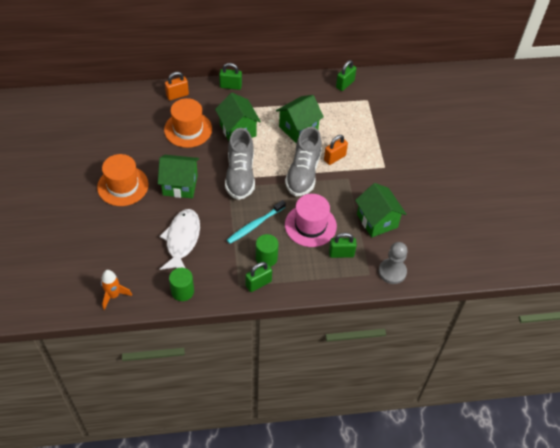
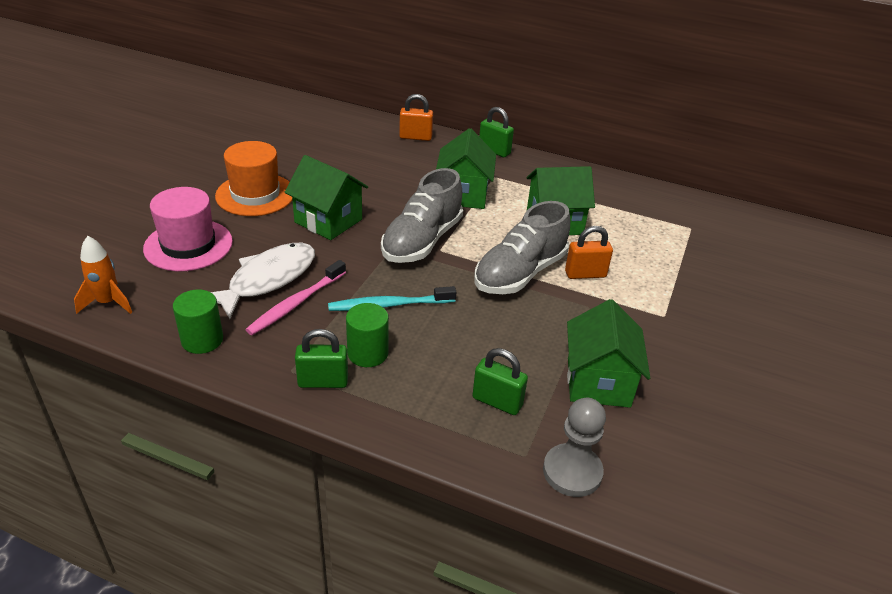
camera: 30 degrees right, 15 degrees down
orange hat [164,98,212,148] -> none
pink hat [285,194,337,247] -> pink hat moved to [143,187,233,271]
green padlock [336,60,356,91] -> none
none -> pink toothbrush [246,260,346,335]

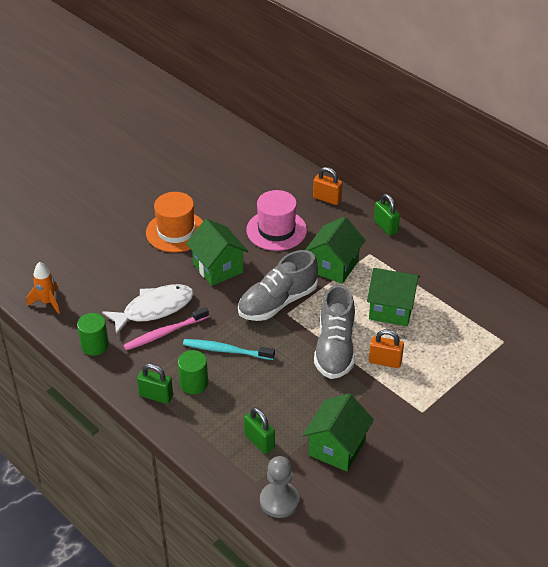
camera: 25 degrees right, 5 degrees up
pink hat [143,187,233,271] -> pink hat moved to [246,190,307,251]
grey shoe [474,201,570,294] -> grey shoe turned 60 degrees counterclockwise [314,285,355,379]

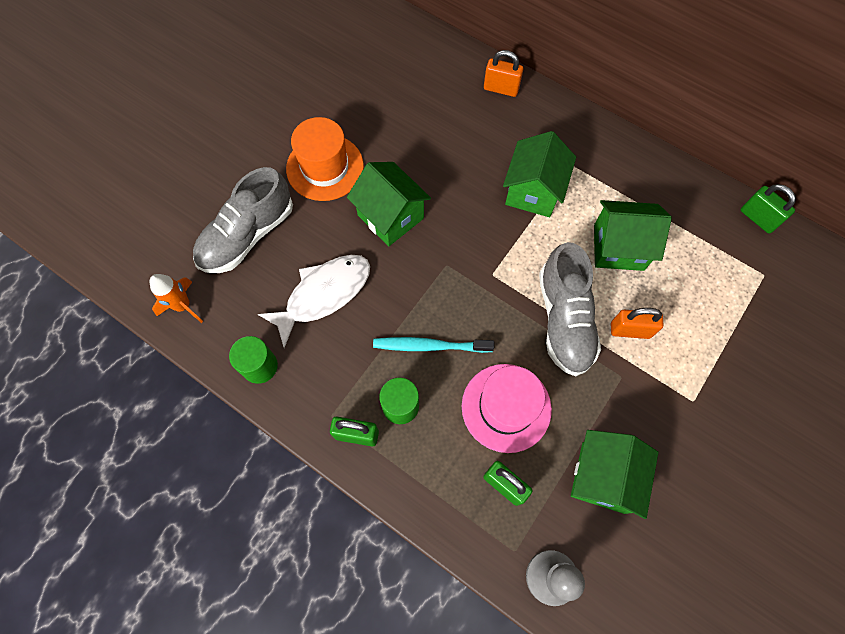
camera: 10 degrees left, 25 degrees up
pink toothbrush [123,307,209,351] -> none
grey shoe [238,250,318,321] -> grey shoe moved to [193,167,293,273]
pink hat [246,190,307,251] -> pink hat moved to [462,364,552,453]
green padlock [374,194,400,236] -> green padlock moved to [741,184,796,234]

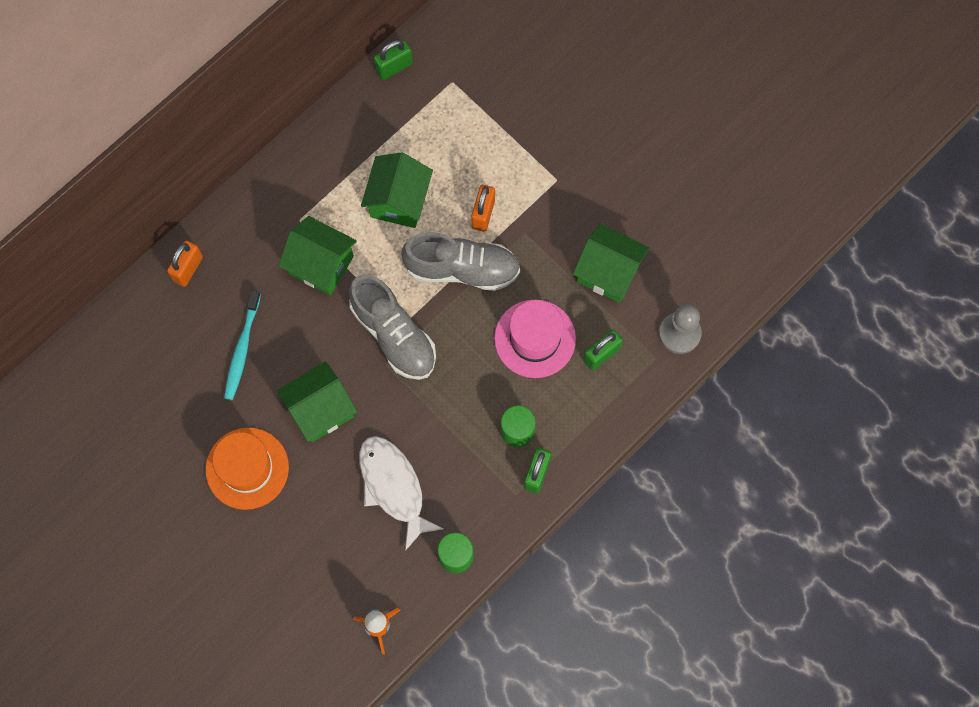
camera: 80 degrees left, 5 degrees up
grey shoe [193,167,293,273] -> grey shoe moved to [349,274,436,380]
turquoise toothbrush [373,337,494,353] -> turquoise toothbrush moved to [224,290,261,400]

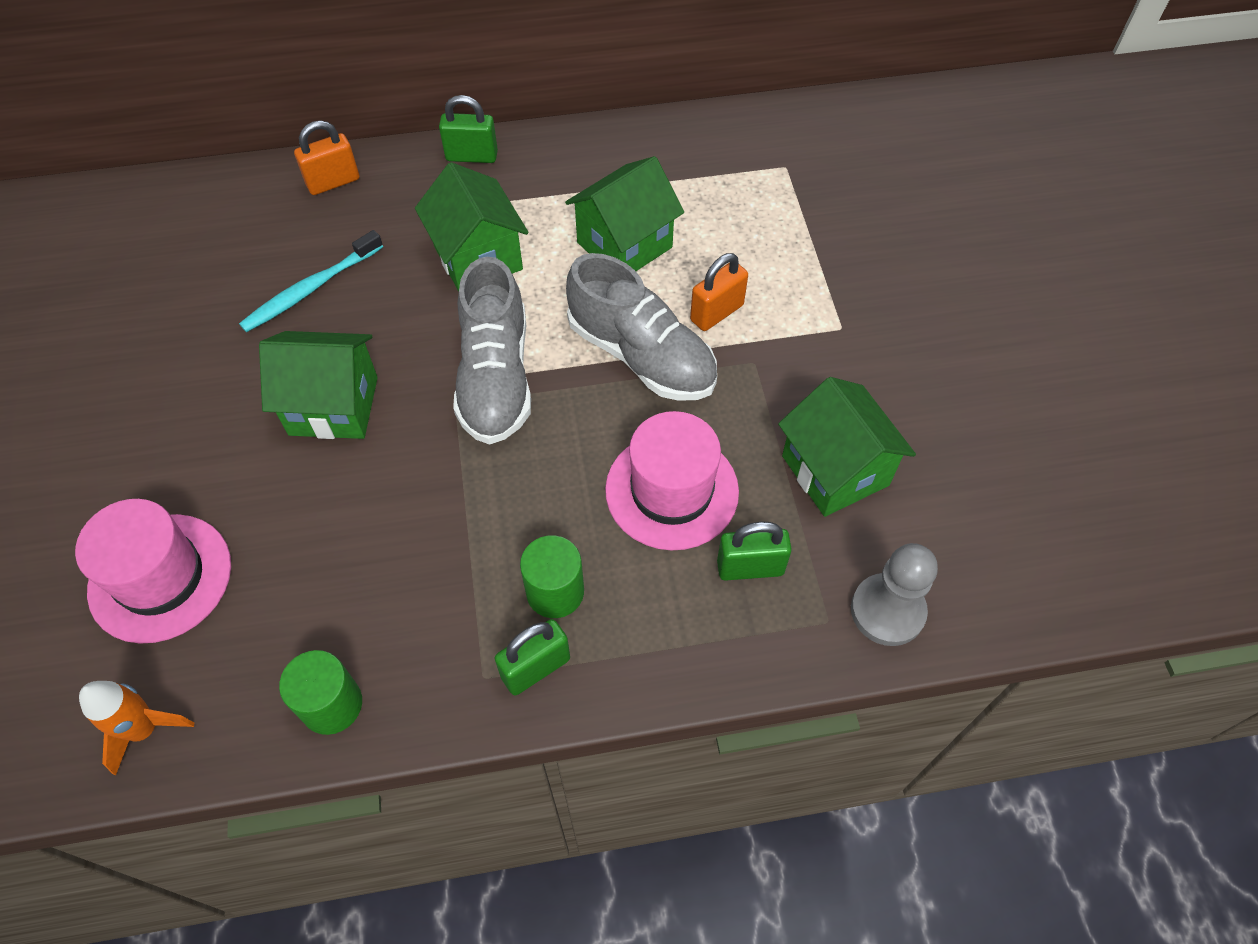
camera: 35 degrees right, 15 degrees down
orange hat [205,428,289,510] -> none
white fish [359,436,443,551] -> none
green padlock [374,40,413,80] -> green padlock moved to [439,95,498,163]
none -> pink hat [75,499,231,644]

